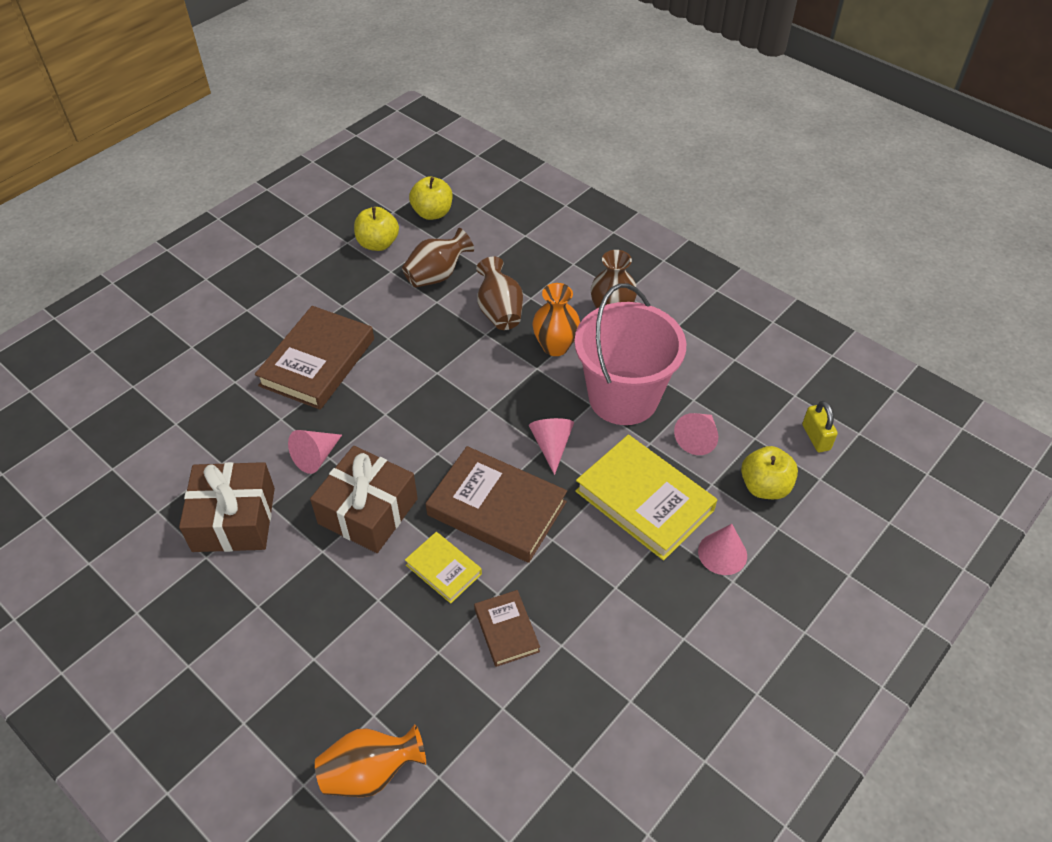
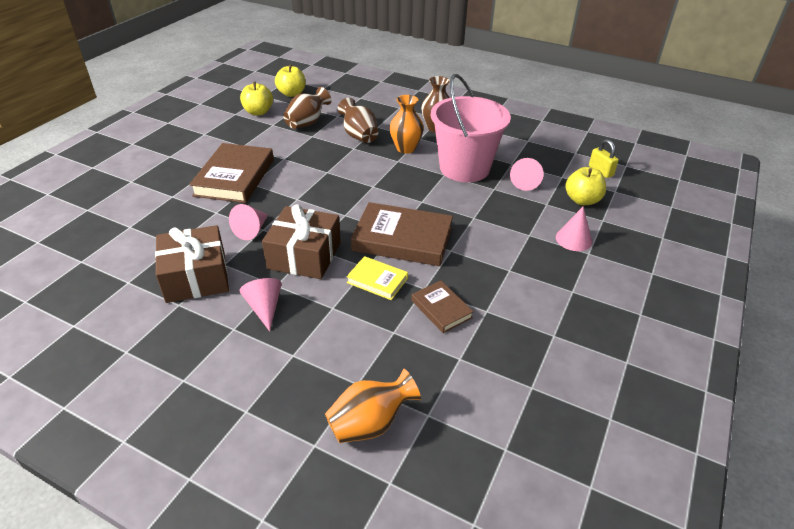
camera: 15 degrees left, 10 degrees down
pink cone [529,418,574,475] -> pink cone moved to [240,278,282,331]
yellow book [575,435,717,560] -> none

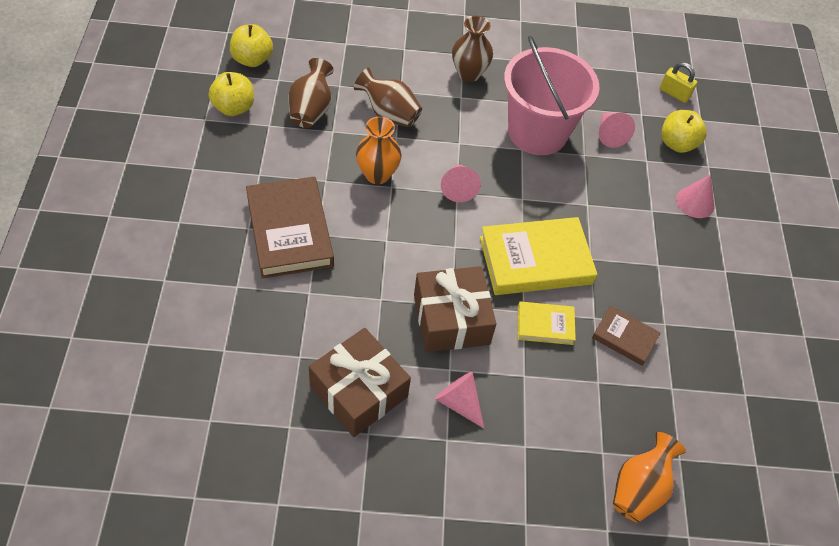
camera: 30 degrees left, 15 degrees up
pink cone [229,204,268,240] -> pink cone moved to [441,164,481,202]
brown book [351,202,453,266] -> yellow book [480,217,597,295]
orange vase [389,95,424,154] -> orange vase moved to [356,116,401,184]

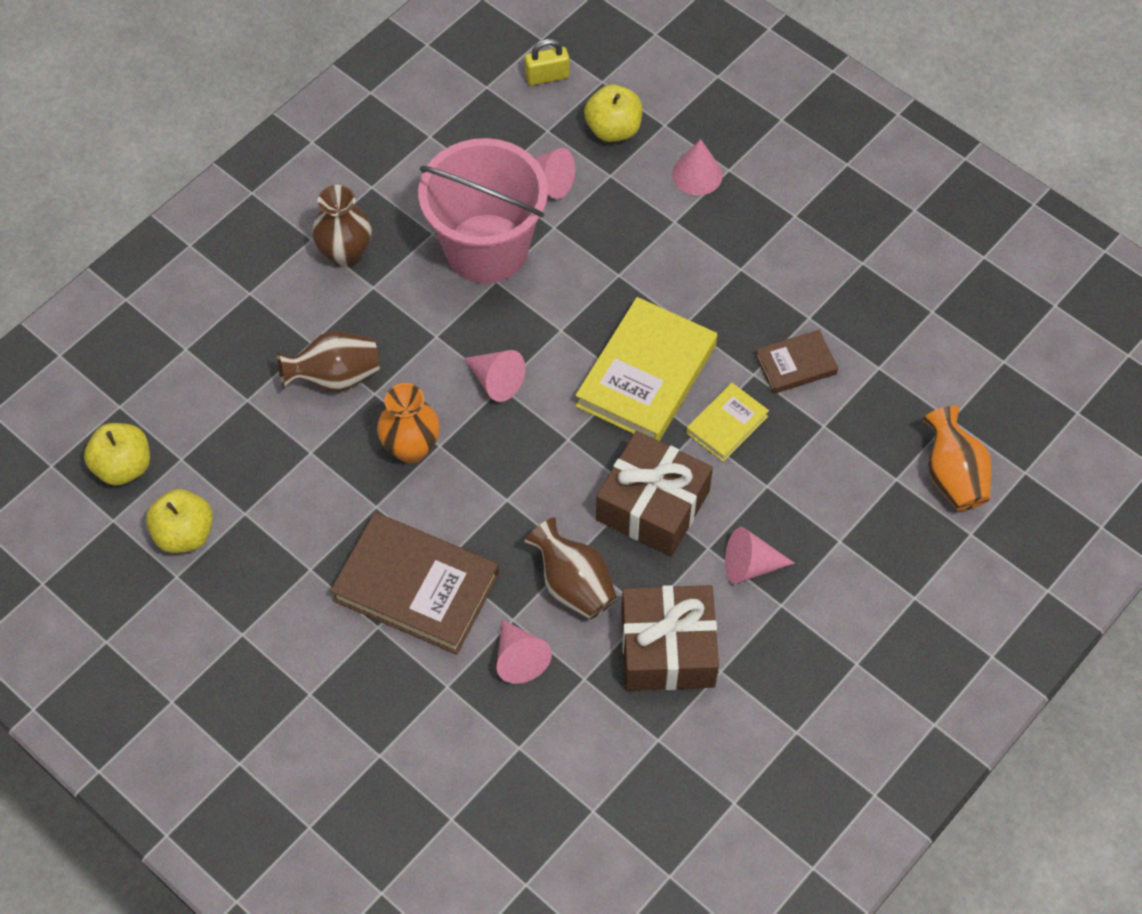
camera: 45 degrees left, 5 degrees up
brown vase [288,58,334,128] -> brown vase moved to [524,517,617,620]
none -> pink cone [497,620,552,684]

